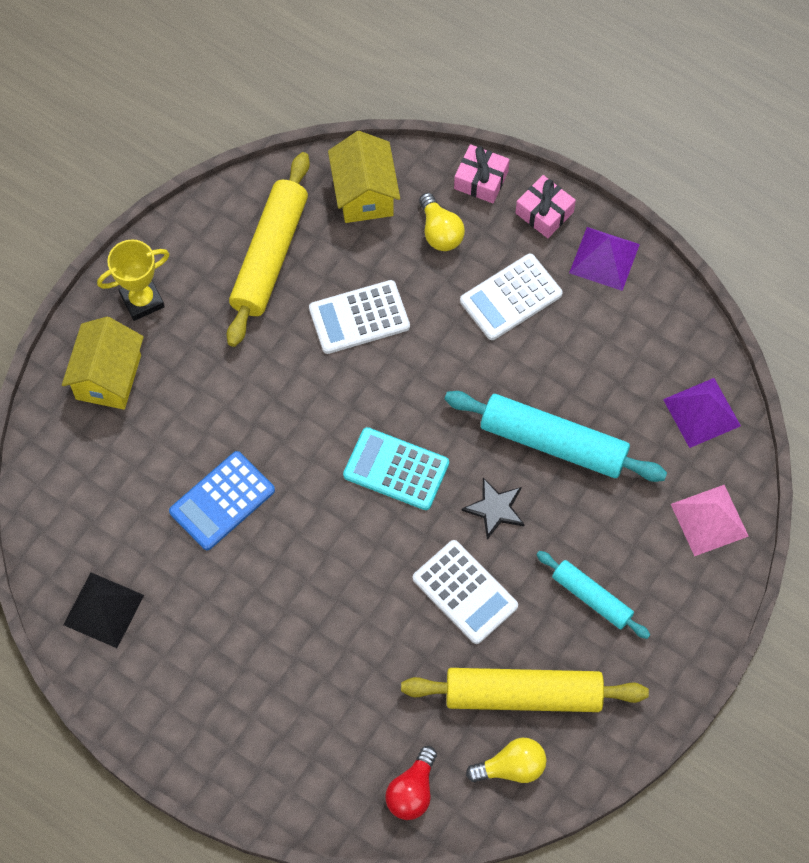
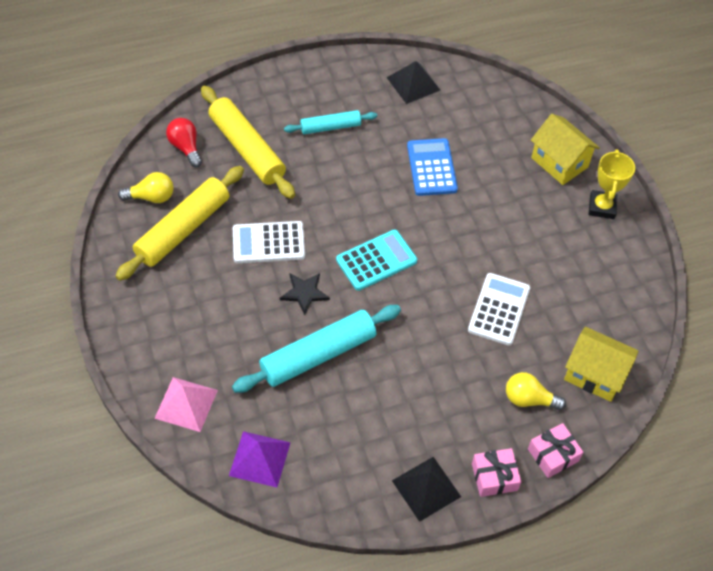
camera: 125 degrees right, 10 degrees down
yellow rolling pin [227,152,310,347] -> yellow rolling pin moved to [201,86,295,199]
white calculator [460,254,563,340] -> none
yellow light bulb [466,738,547,783] -> yellow light bulb turned 120 degrees counterclockwise [118,172,174,203]
turquoise rolling pin [537,551,650,639] -> turquoise rolling pin moved to [284,110,377,134]
purple pyramid [569,227,640,291] -> black pyramid [392,457,461,522]

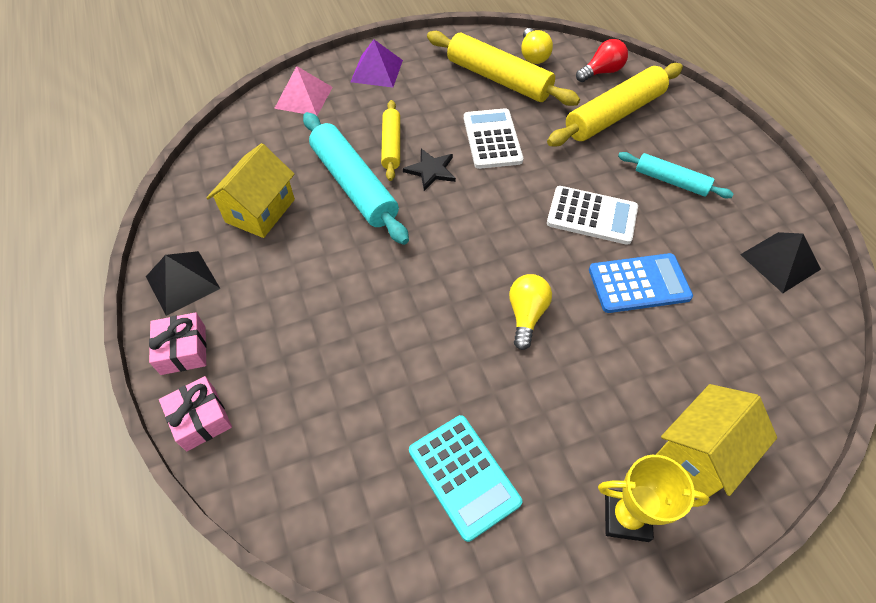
camera: 90 degrees right, 0 degrees up
purple pyramid [229,431,291,487] -> purple pyramid moved to [351,40,403,88]
turquoise rolling pin [284,110,377,134] -> turquoise rolling pin turned 45 degrees counterclockwise [618,152,734,198]
turquoise calculator [336,230,417,291] -> turquoise calculator moved to [409,415,522,542]
white calculator [468,273,530,345] -> white calculator moved to [547,186,638,245]
yellow light bulb [506,372,566,411] -> yellow light bulb moved to [509,274,552,350]
yellow house [564,327,638,402] -> yellow house moved to [206,143,295,238]
none -> yellow rolling pin [381,100,400,181]

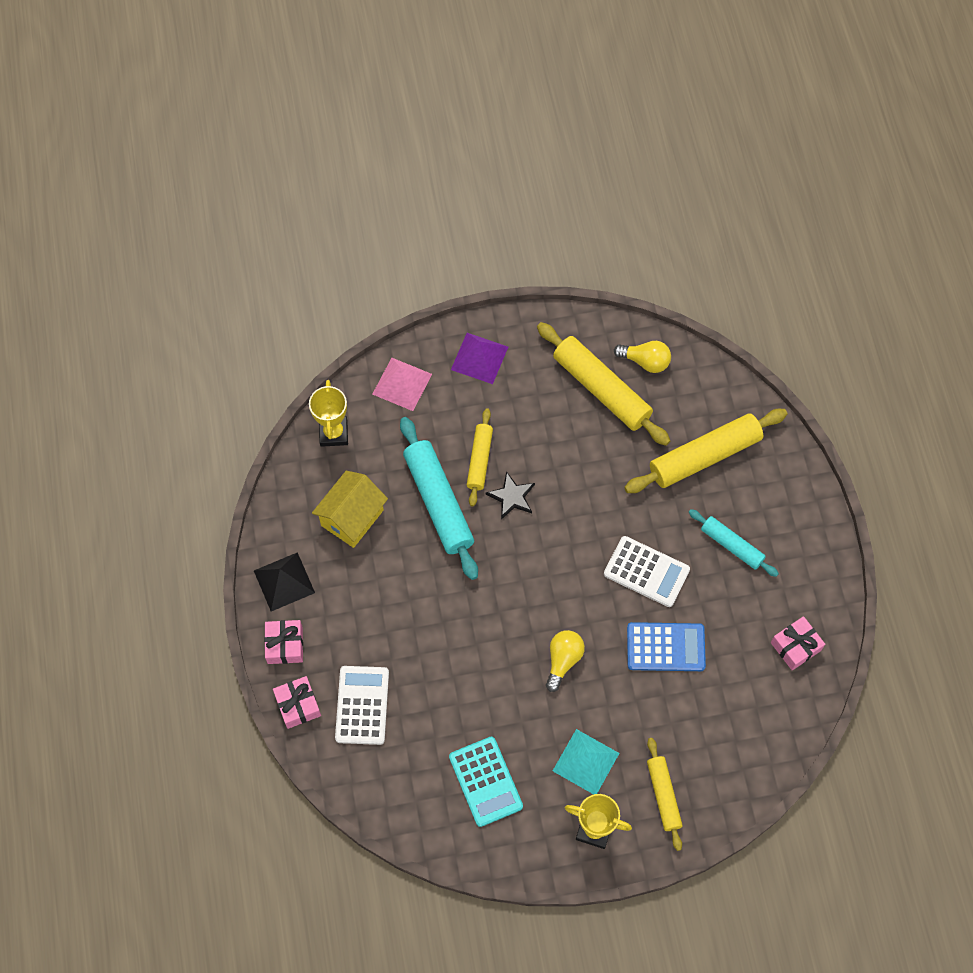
camera: 10 degrees right, 10 degrees up
white calculator [464,108,523,169] -> white calculator moved to [335,666,389,745]
yellow light bulb [521,28,553,64] -> yellow light bulb turned 75 degrees counterclockwise [614,341,671,373]
red light bulb [576,39,628,82] -> none
yellow house [656,384,777,497] -> yellow rolling pin [647,738,683,851]
black pyramid [740,232,821,293] -> pink gift [771,616,825,670]
none -> yellow trophy [309,380,348,447]
none -> turquoise pyramid [553,729,619,794]

